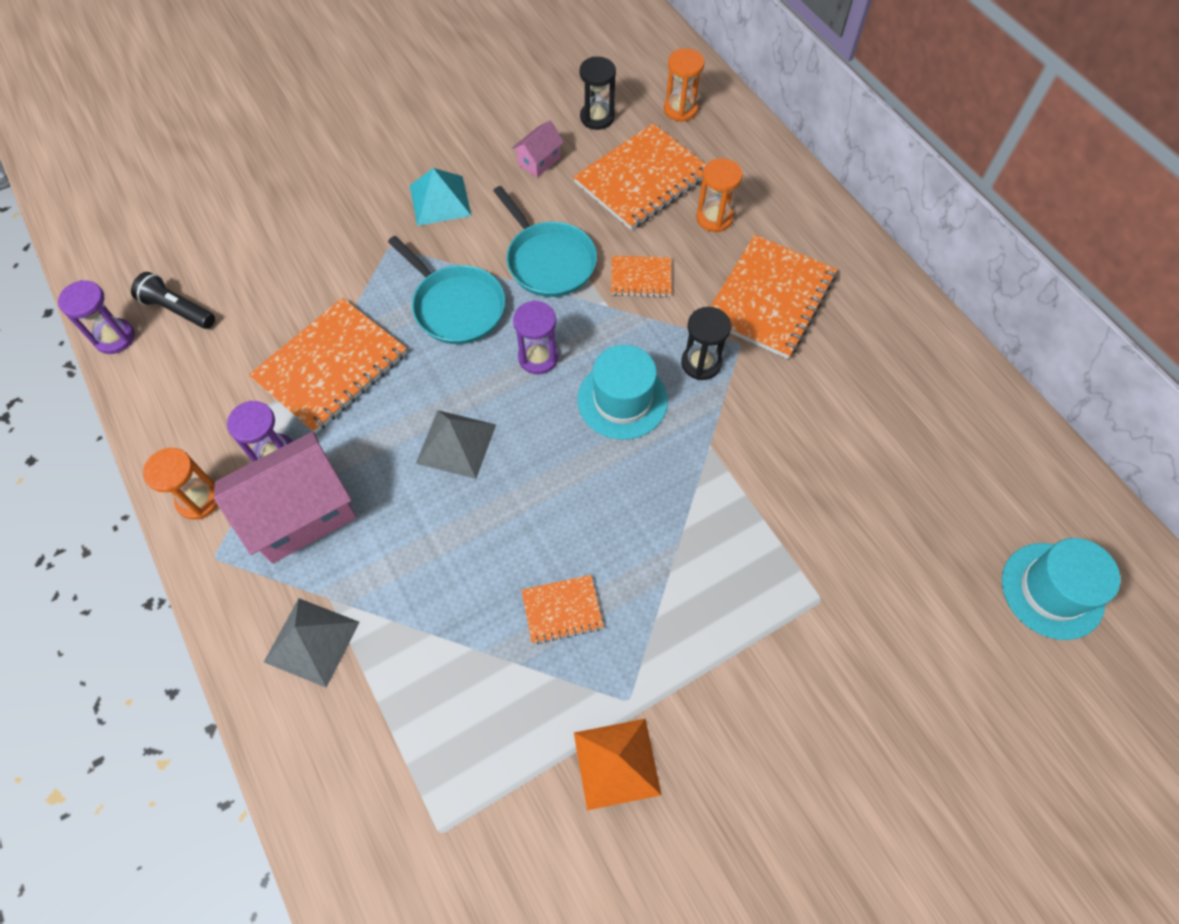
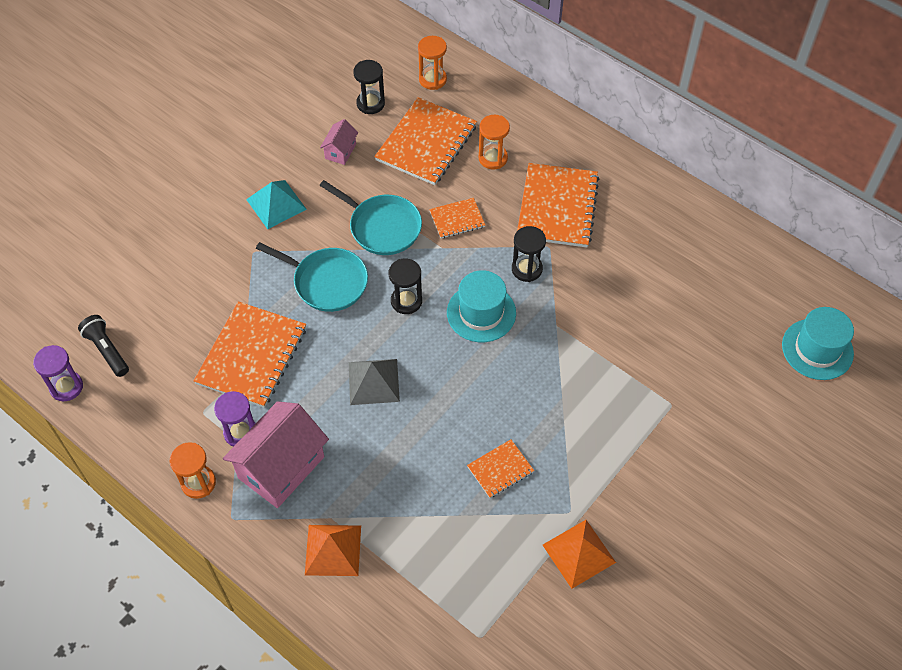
camera: 20 degrees left, 5 degrees down
black flashlight [131,272,215,329] -> black flashlight turned 45 degrees clockwise [78,315,129,377]
grey pyramid [264,598,360,688] -> orange pyramid [305,525,361,576]
purple hourglass [513,300,558,374] -> black hourglass [389,259,422,314]

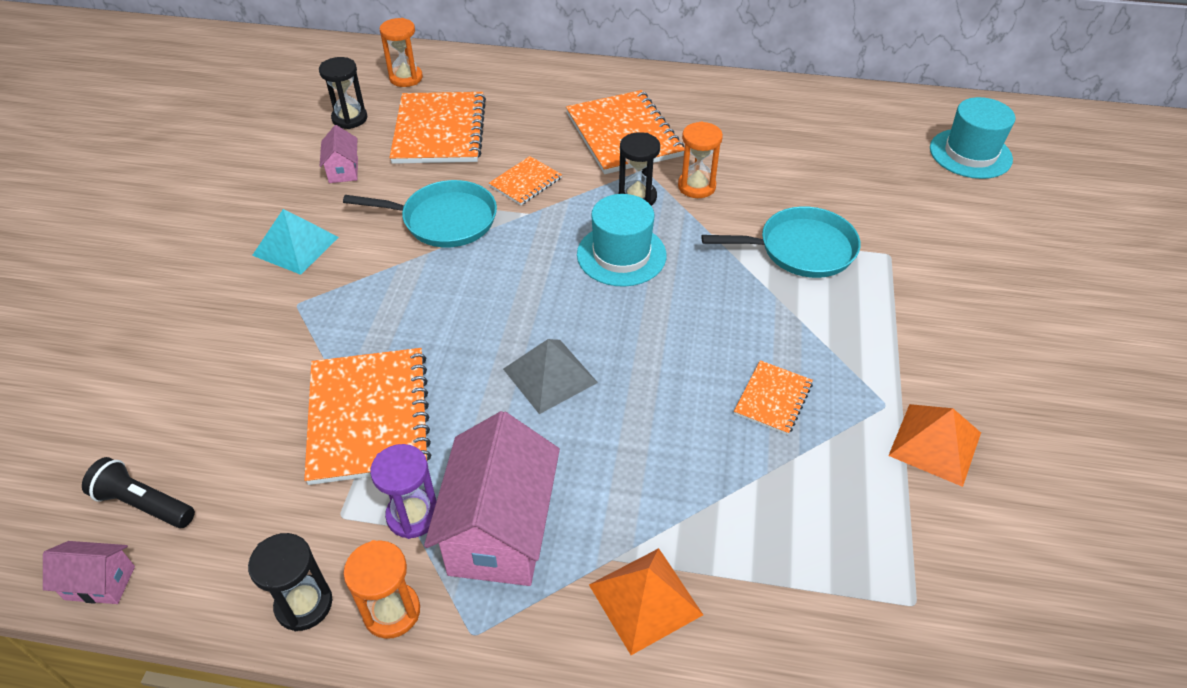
camera: 30 degrees left, 10 degrees down
purple hourglass [33,345,83,401] -> pink house [43,541,135,604]
turquoise pan [256,242,368,312] -> turquoise pan moved to [701,206,861,278]
black hourglass [389,259,422,314] -> black hourglass moved to [248,533,332,631]
orange hourglass [479,115,510,169] -> orange hourglass moved to [678,121,723,198]

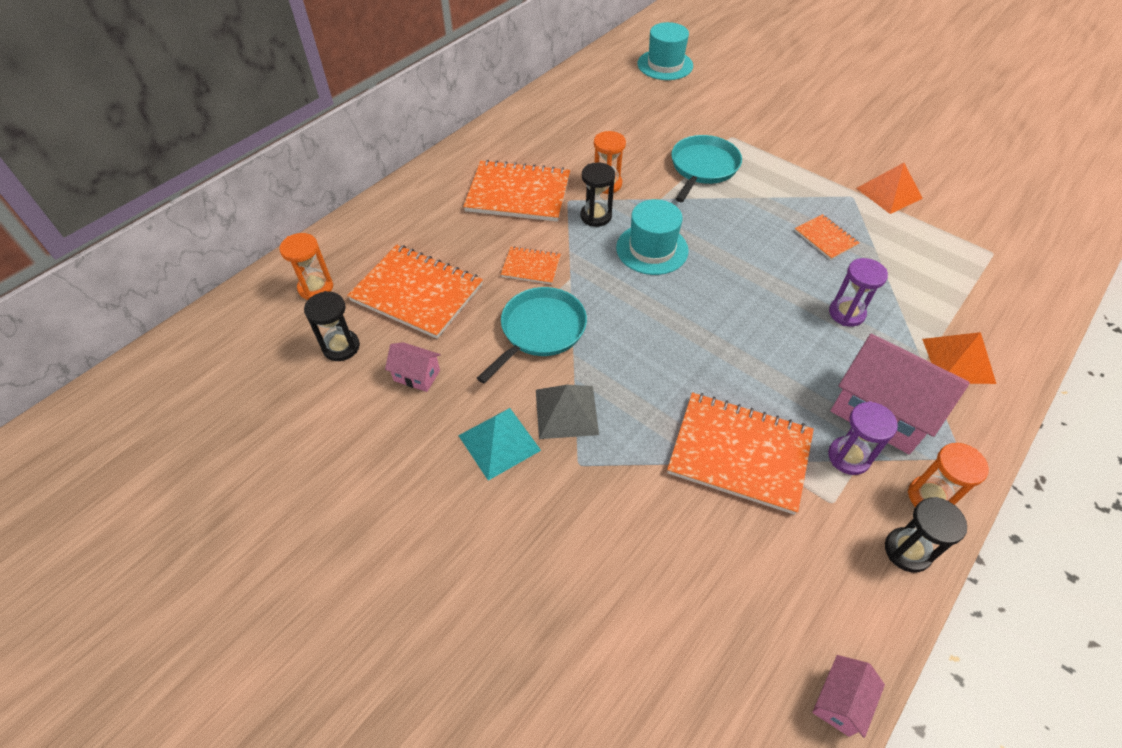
camera: 60 degrees left, 5 degrees up
black flashlight [82,457,195,528] -> none
orange notebook [489,156,562,205] -> orange notebook turned 60 degrees counterclockwise [501,246,561,284]
grey pyramid [503,339,598,414] -> grey pyramid moved to [536,385,599,439]
none -> purple hourglass [829,258,888,327]

